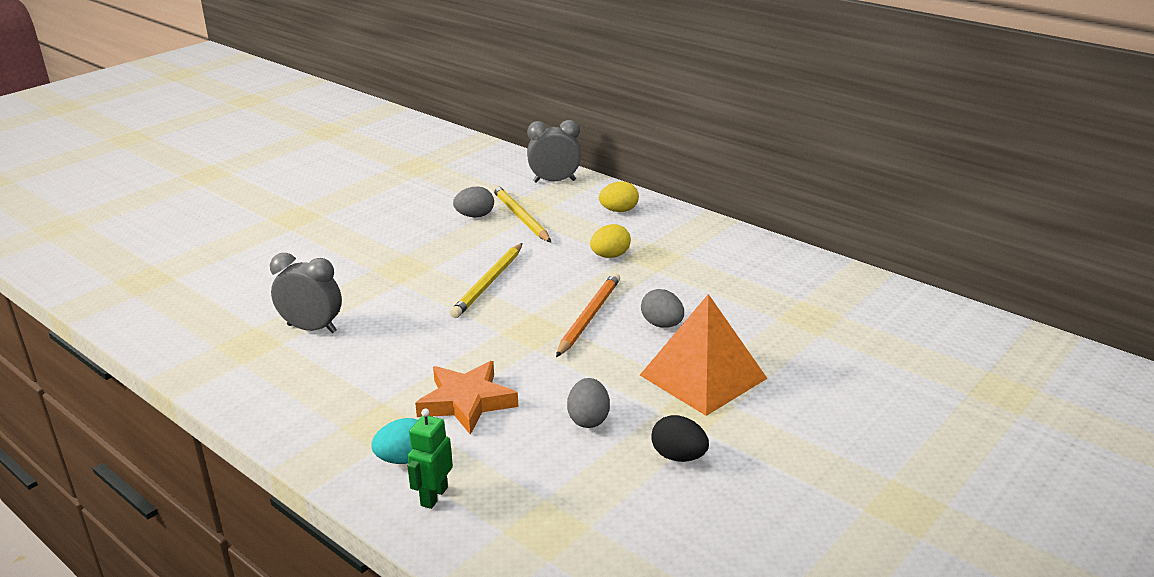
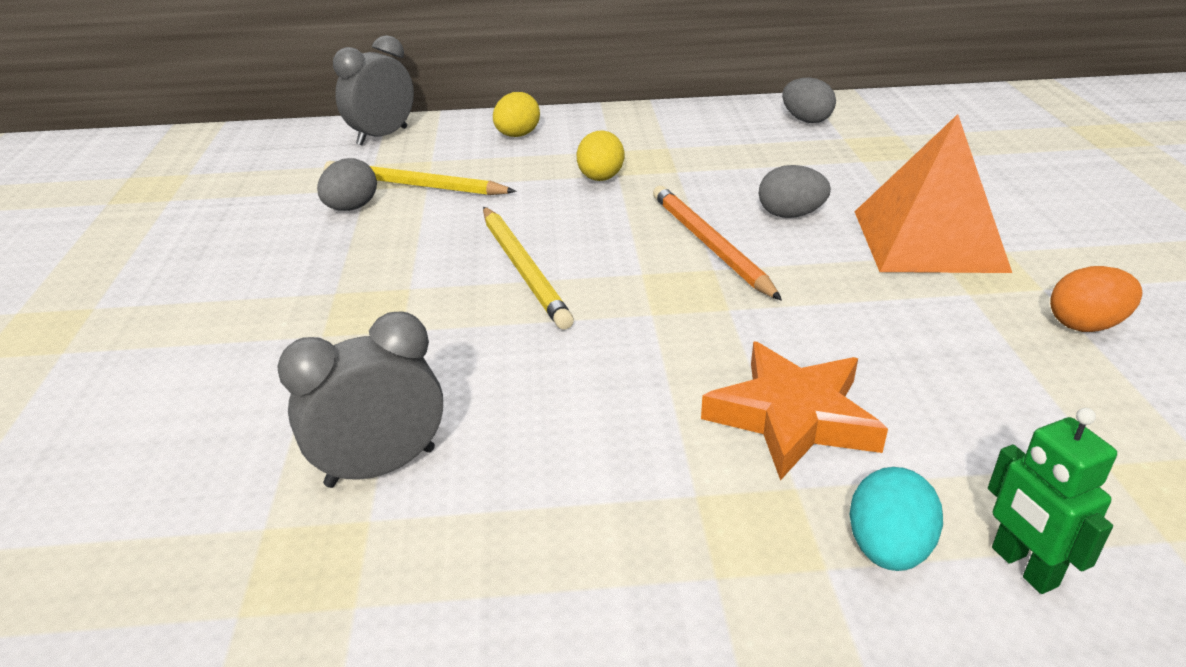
camera: 45 degrees left, 5 degrees up
grey egg [567,378,610,428] -> grey egg moved to [782,78,836,123]
black egg [651,415,709,462] -> orange egg [1050,266,1142,332]

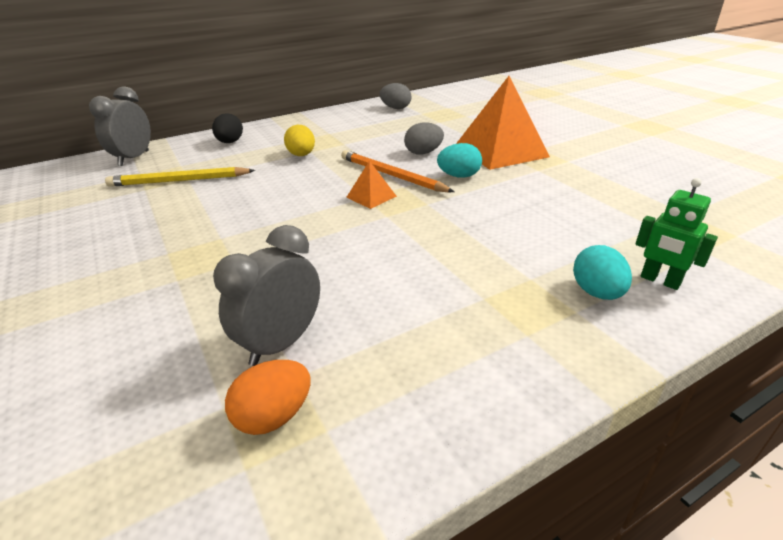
camera: 25 degrees left, 0 degrees up
grey egg [317,158,377,211] -> none
yellow pencil [483,207,574,330] -> none
yellow egg [493,92,540,137] -> black egg [212,113,243,143]
orange star [701,342,888,481] -> none
orange egg [1050,266,1142,332] -> orange egg moved to [225,360,310,435]
none -> orange pyramid [346,161,397,209]
none -> turquoise egg [437,143,482,178]

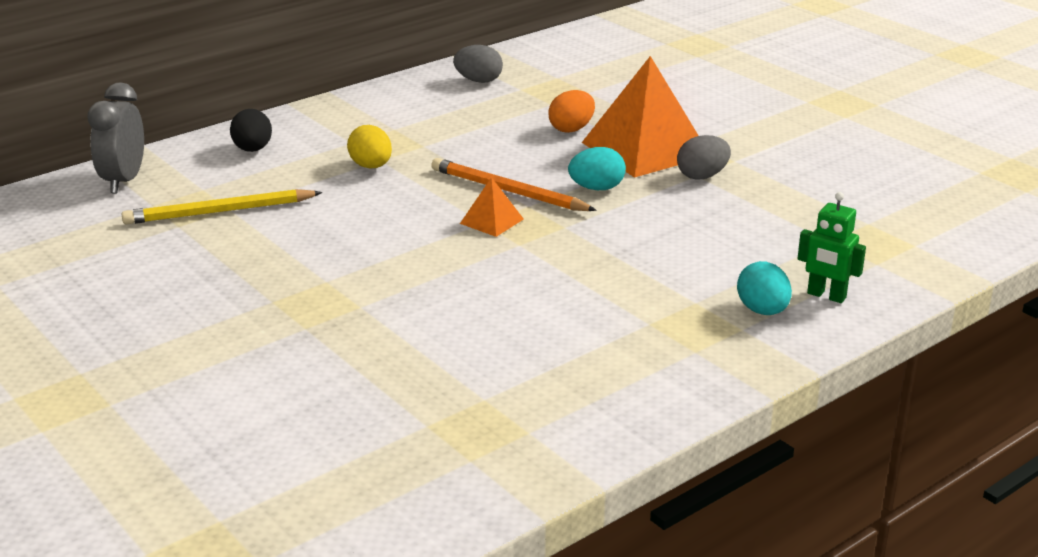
camera: 10 degrees left, 5 degrees down
grey clock [213,225,320,366] -> none
orange egg [225,360,310,435] -> orange egg moved to [548,90,595,133]
grey egg [404,122,444,155] -> grey egg moved to [677,135,731,180]

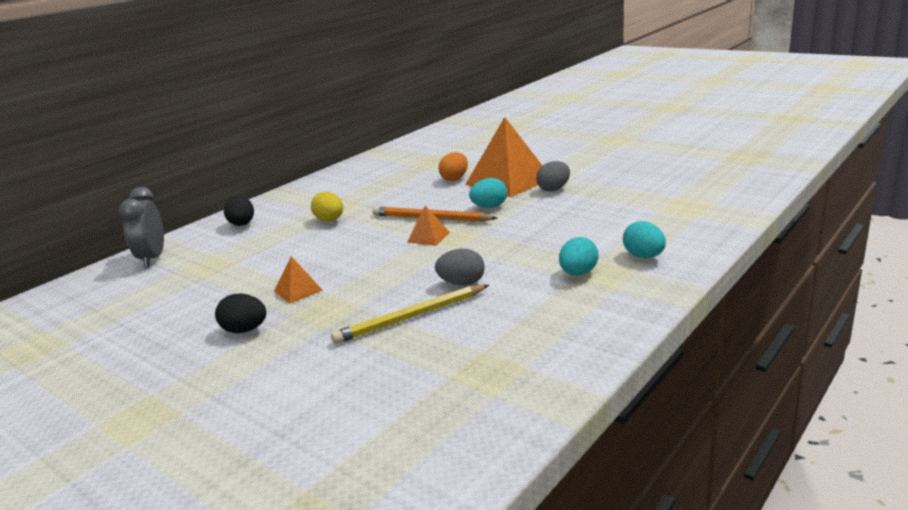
camera: 10 degrees left, 5 degrees down
yellow pencil [122,189,322,224] -> yellow pencil moved to [331,285,489,344]
grey egg [453,45,503,83] -> grey egg moved to [435,249,485,285]
green robot [797,192,866,303] -> none
none -> black egg [215,293,266,333]
none -> orange pyramid [274,256,323,303]
none -> turquoise egg [559,237,599,275]

